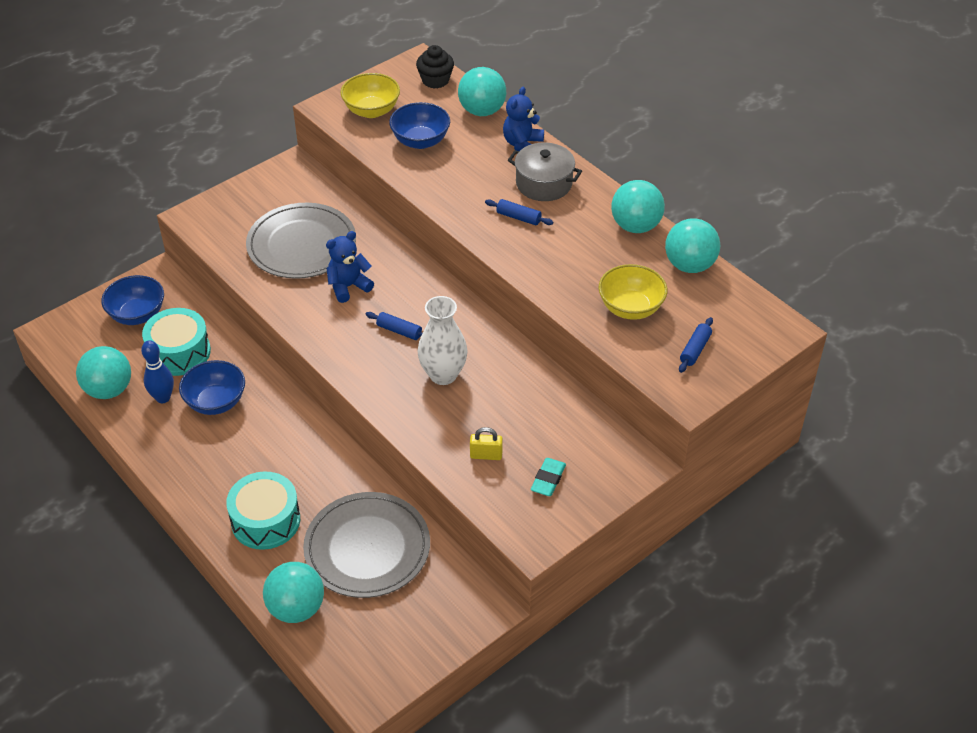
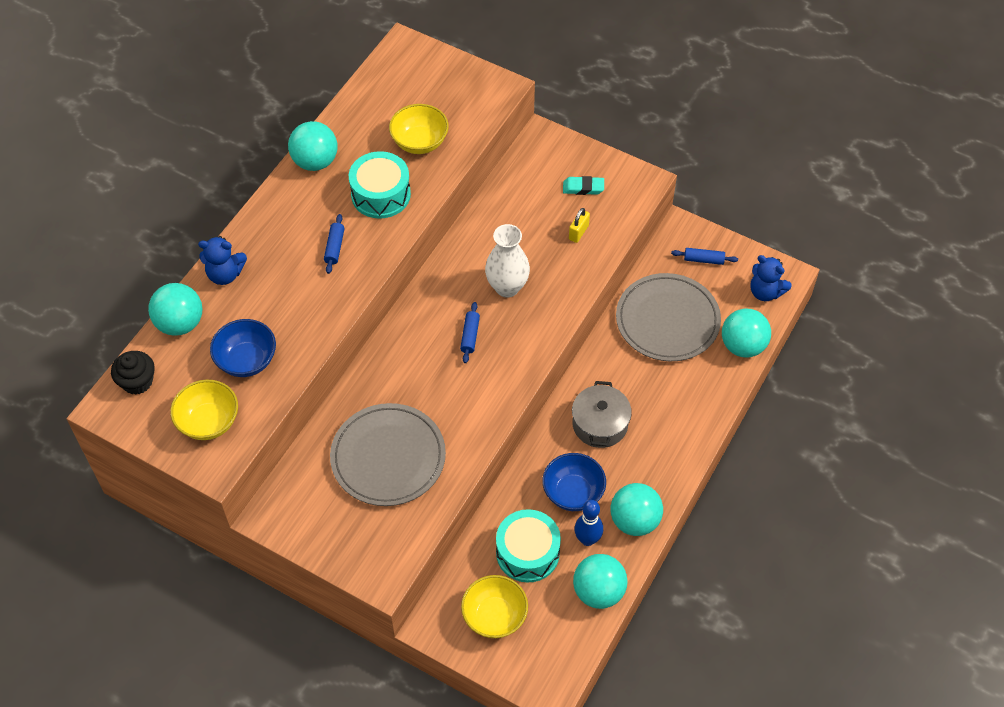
camera: 110 degrees left, 10 degrees up
blue bowl [101,275,164,325] -> yellow bowl [461,575,528,638]
turquoise drum [226,472,300,550] -> turquoise drum moved to [349,151,411,219]
blue teddy bear [326,231,374,303] -> blue teddy bear moved to [750,255,791,301]
yellow padlock [470,427,503,460] -> yellow padlock turned 45 degrees clockwise [569,208,590,243]
grey pot [508,142,582,201] -> grey pot moved to [572,381,632,448]
turquoise ball [665,219,720,273] -> turquoise ball moved to [610,483,663,536]
blue rolling pin [679,317,713,373] -> blue rolling pin moved to [671,248,738,265]

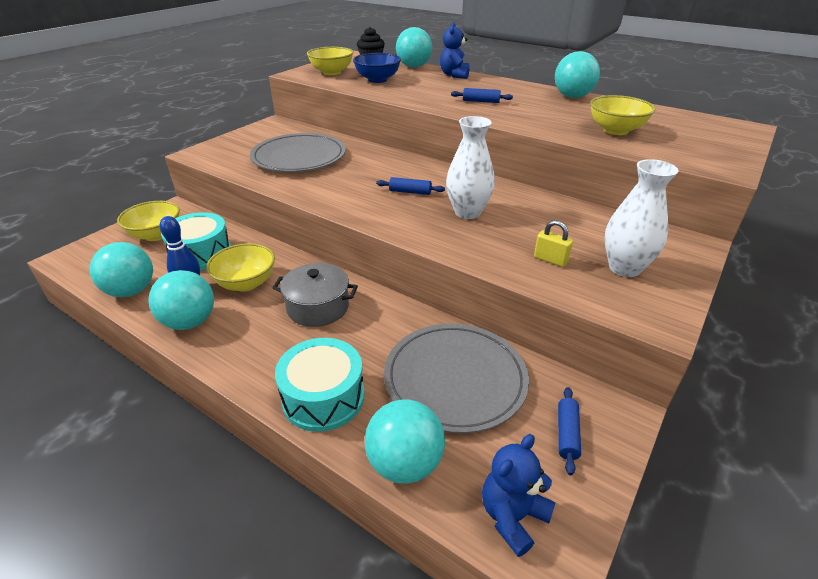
camera: 95 degrees right, 20 degrees down
turquoise drum [349,151,411,219] -> turquoise drum moved to [275,338,365,432]
blue bowl [542,453,606,511] -> yellow bowl [206,243,275,291]
turquoise eraser [563,176,604,195] -> white vase [604,159,678,277]

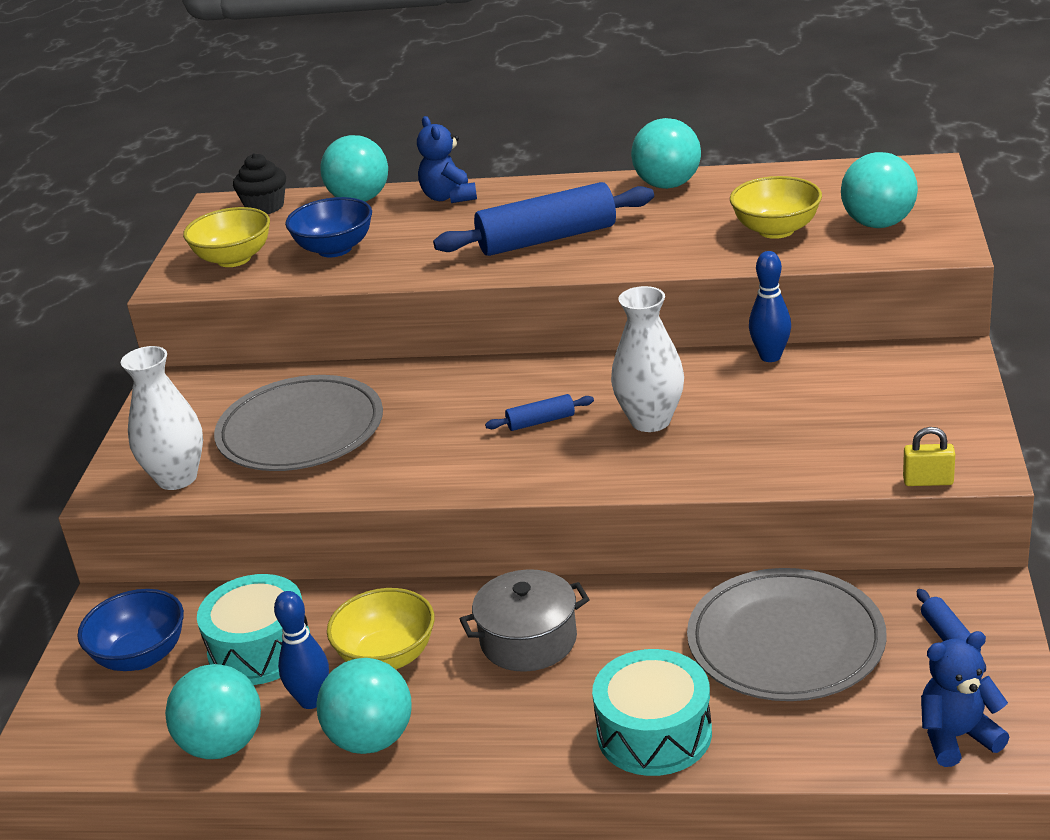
camera: 25 degrees left, 5 degrees down
yellow bowl [117,201,180,241] -> blue bowl [77,589,184,671]
turquoise ball [365,400,445,484] -> turquoise ball moved to [841,152,918,228]
blue rolling pin [451,88,513,103] -> blue rolling pin [433,182,654,256], size x2.23
blue teddy bear [482,434,556,557] -> blue teddy bear turned 60 degrees clockwise [921,631,1009,767]
yellow padlock [534,220,573,267] -> yellow padlock moved to [903,427,955,486]
white vase [604,159,678,277] -> white vase moved to [121,346,203,490]
none -> blue bowling pin [749,251,791,362]

